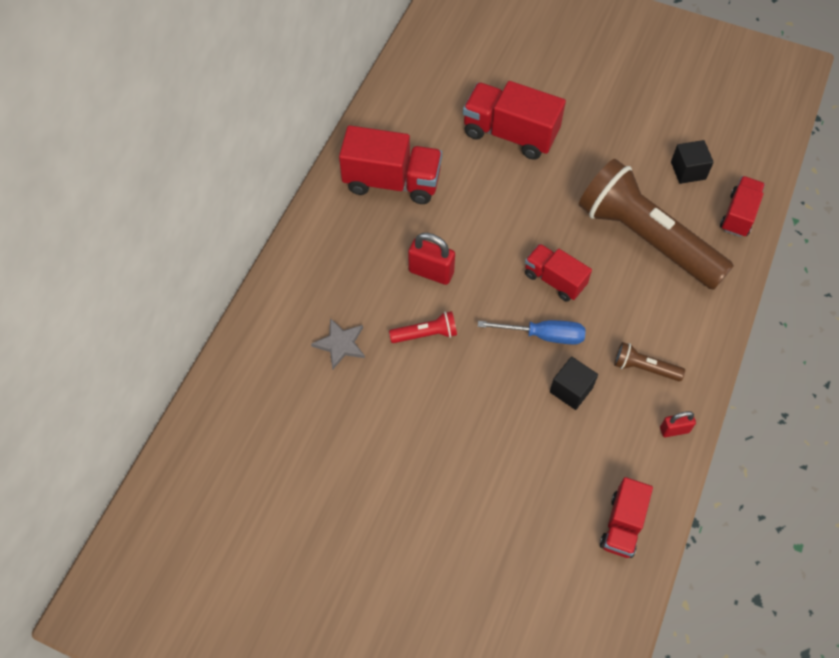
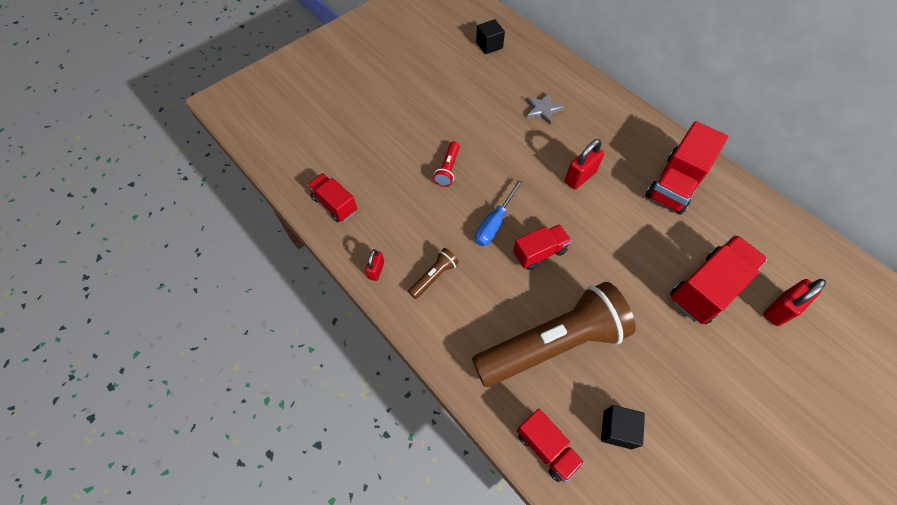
camera: 115 degrees right, 0 degrees up
red flashlight [389,311,457,343] -> red flashlight moved to [433,141,460,187]
black cube [550,357,598,410] -> black cube moved to [476,19,505,54]
none -> red padlock [764,279,826,326]

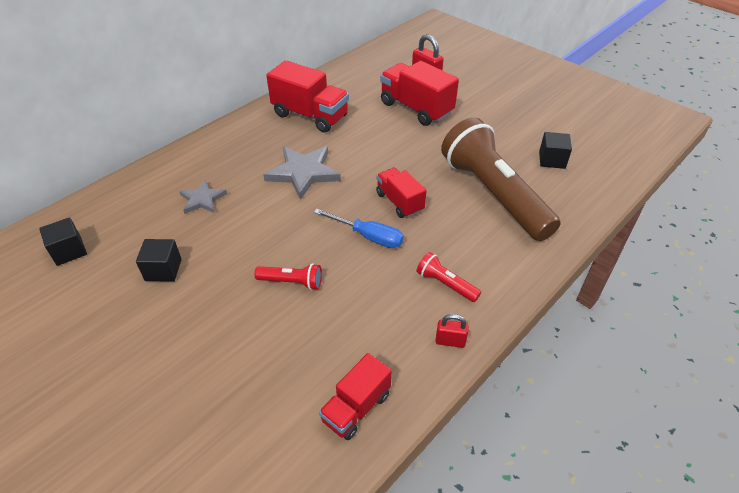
camera: 95 degrees left, 15 degrees down
brown flashlight [408,248,459,299] -> red flashlight [417,252,481,302]
red truck [517,409,585,483] -> none
red padlock [565,139,604,190] -> grey star [263,146,341,200]
none -> black cube [136,239,182,282]

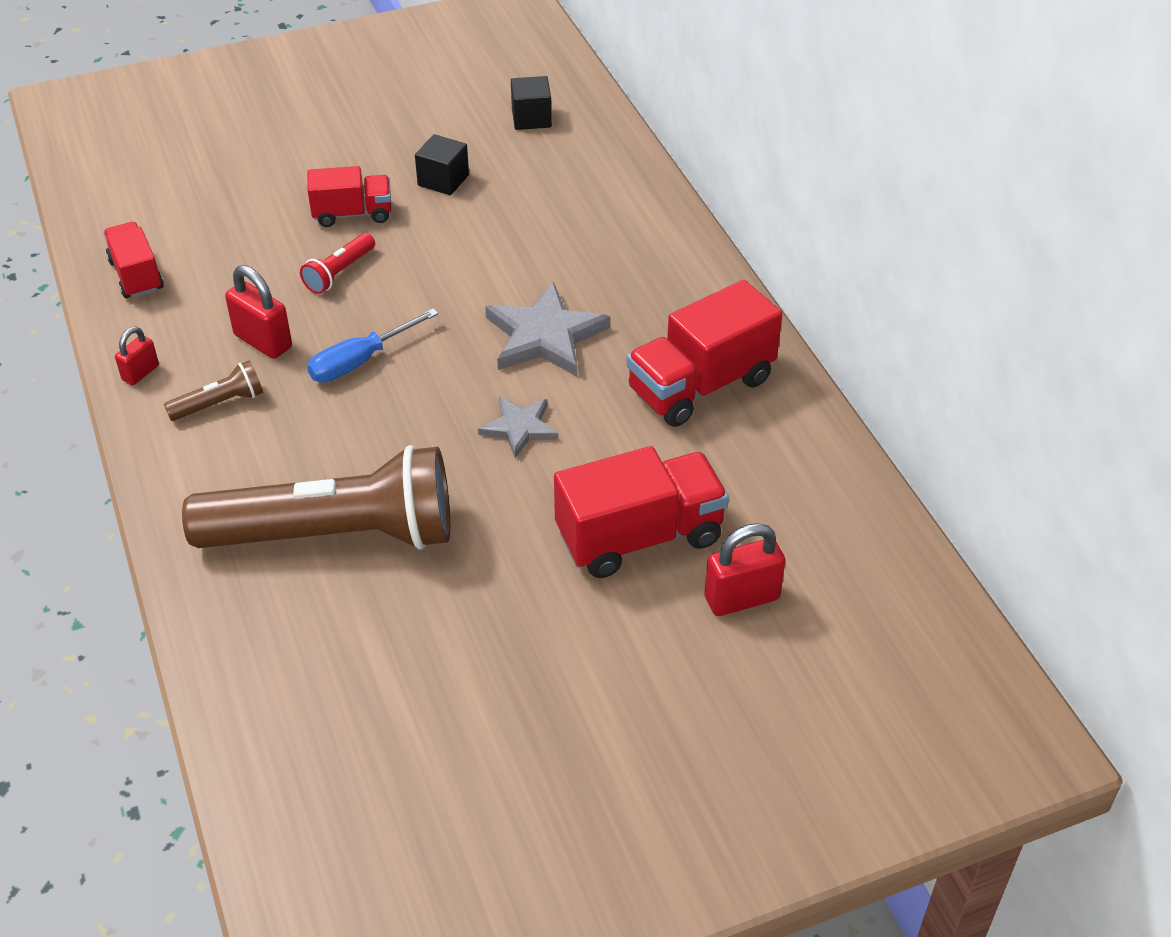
camera: 115 degrees right, 0 degrees up
grey star [179,180,227,214] -> grey star moved to [478,396,558,458]
red truck [376,168,427,218] -> red truck moved to [307,166,392,227]
red flashlight [417,252,481,302] -> brown flashlight [164,361,263,421]
black cube [539,132,572,169] -> none
none -> red padlock [225,265,292,359]

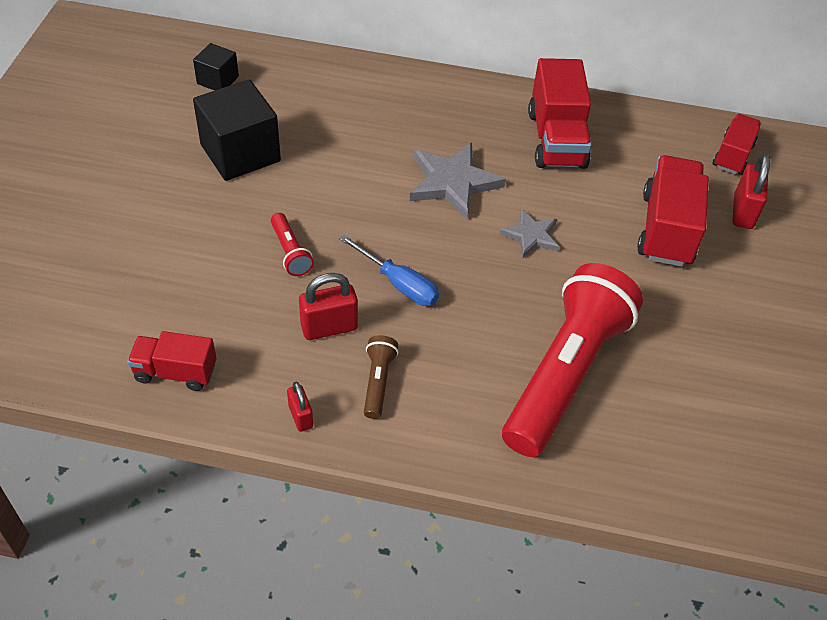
camera: 60 degrees left, 5 degrees up
brown flashlight [182,445,450,550] -> red flashlight [502,263,643,457]
red truck [307,166,392,227] -> red truck moved to [713,114,761,175]
blue screwdriver [307,308,439,382] -> blue screwdriver turned 45 degrees counterclockwise [339,235,439,306]
black cube [415,134,469,195] -> black cube [193,79,281,181], size x1.87

